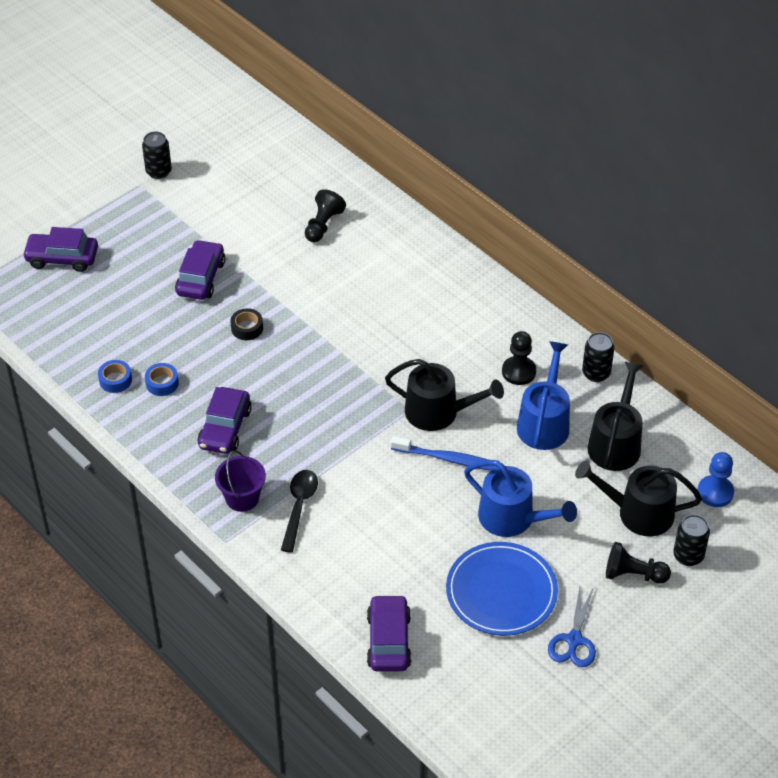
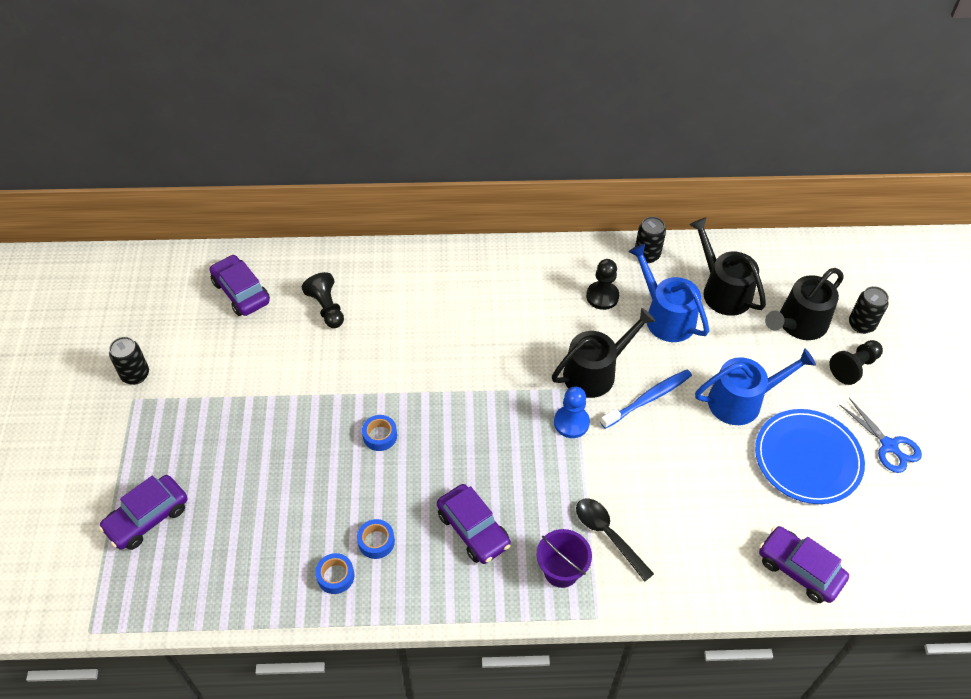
camera: 50 degrees left, 5 degrees up
purple car [175,240,225,300] -> purple car moved to [209,254,270,316]
black tape [230,308,263,340] -> blue tape [362,415,397,451]
blue pawn [698,452,734,507] -> blue pawn moved to [554,386,590,438]

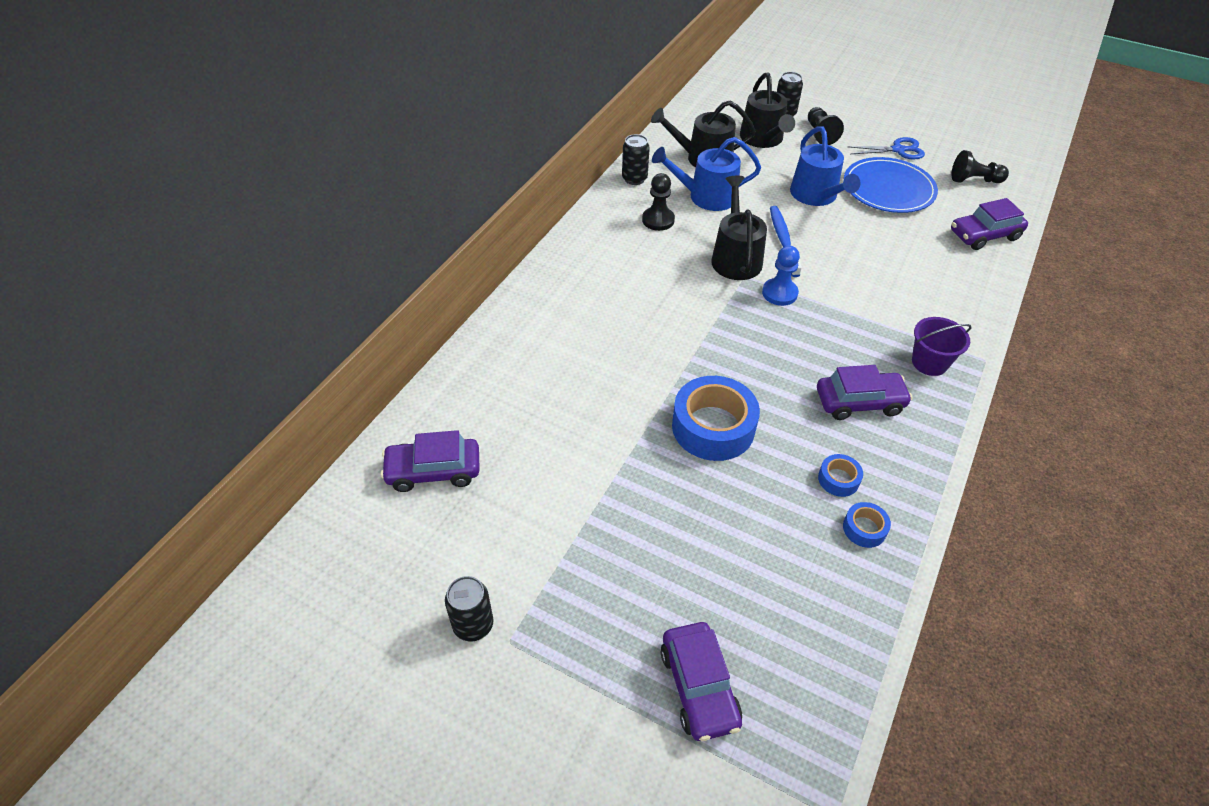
camera: 60 degrees left, 5 degrees down
black pawn [302,272,344,328] -> black pawn moved to [951,150,1009,183]
blue tape [362,415,397,451] -> blue tape [672,376,760,461], size x2.13
black spoon [576,498,654,582] -> none
blue watering can [695,348,816,425] -> blue watering can turned 150 degrees clockwise [790,126,860,206]

